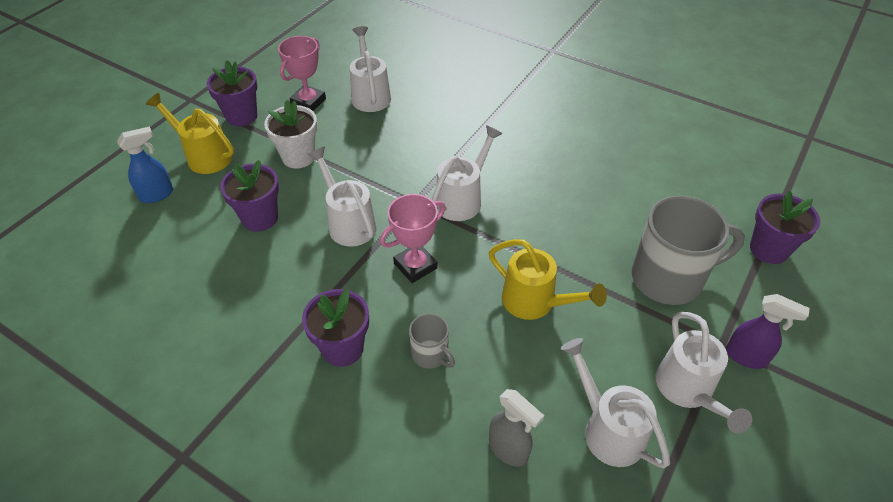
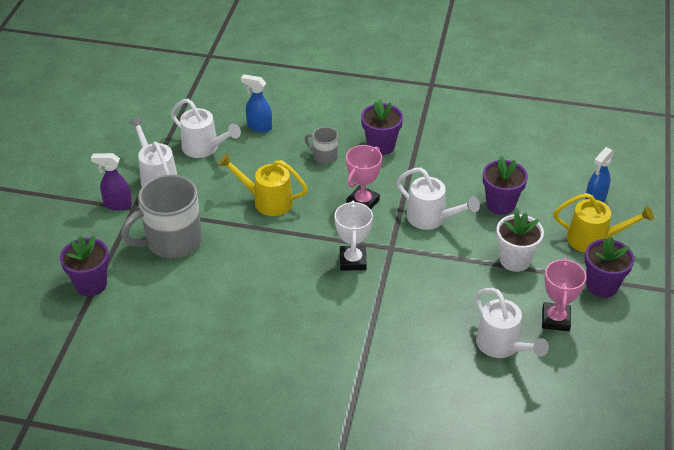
camera: 160 degrees right, 5 degrees down
white watering can [432,125,502,221] -> white trophy [334,201,373,271]
grey spray bottle [489,389,544,467] -> blue spray bottle [241,74,272,133]

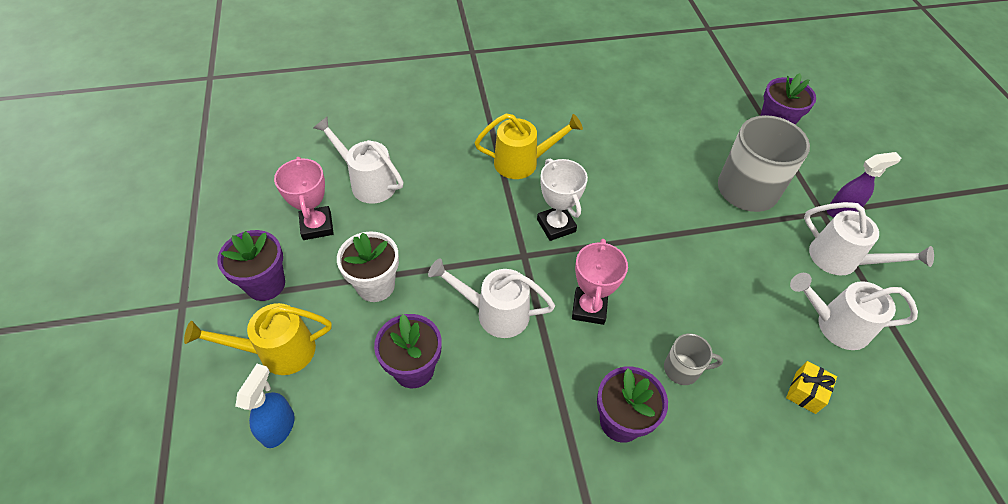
camera: 155 degrees right, 10 degrees up
yellow watering can [218,153,308,216] -> yellow watering can moved to [475,113,583,179]
blue spray bottle [241,74,272,133] -> yellow gift [786,361,837,414]

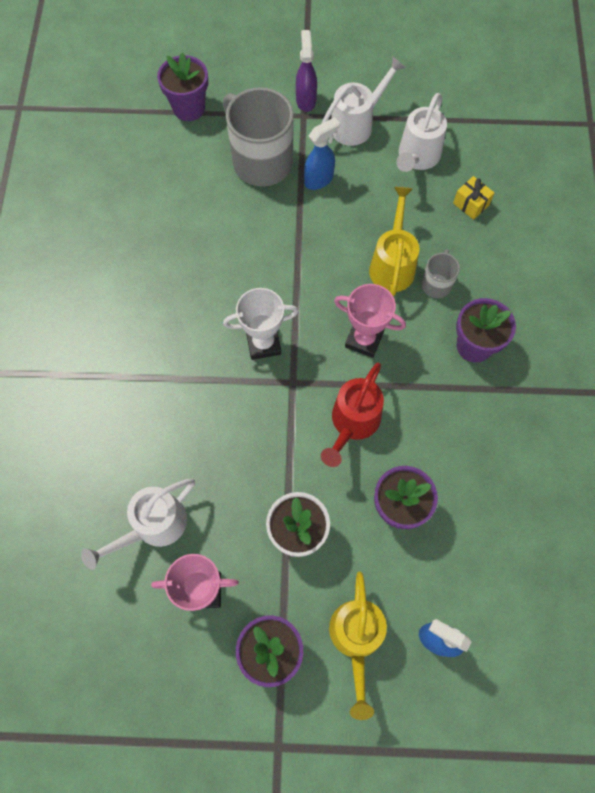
camera: 75 degrees left, 15 degrees up
white watering can [428,258,555,338] -> red watering can [321,363,384,467]
yellow watering can [475,113,583,179] -> yellow watering can moved to [369,187,419,296]
none -> blue spray bottle [304,117,340,190]

